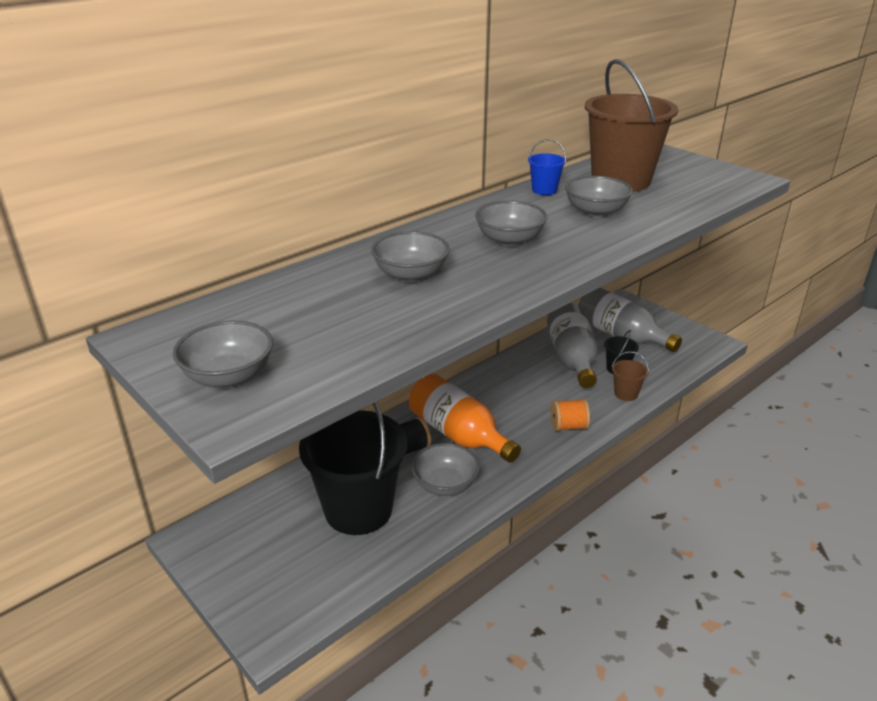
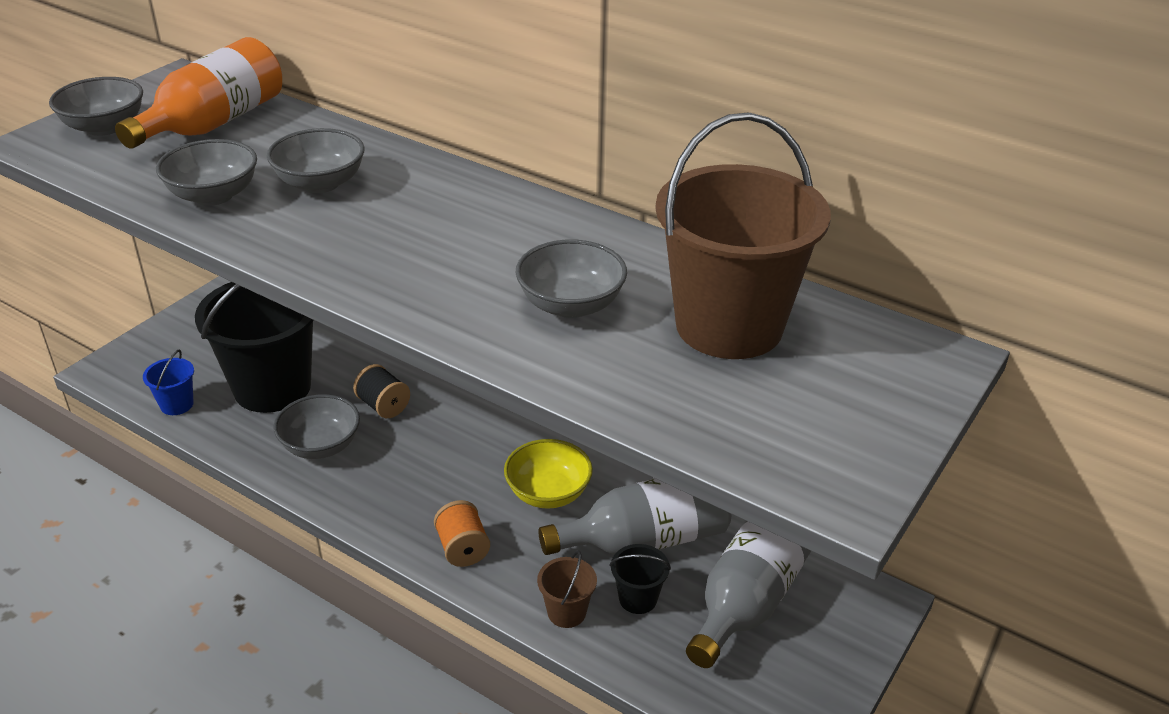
camera: 75 degrees right, 5 degrees up
orange bottle [409,374,521,463] -> orange bottle moved to [115,37,282,149]
grey bowl [475,201,547,247] -> grey bowl moved to [156,139,257,206]
blue bucket [528,139,566,195] -> blue bucket moved to [143,350,194,415]
none -> yellow bowl [504,439,593,509]

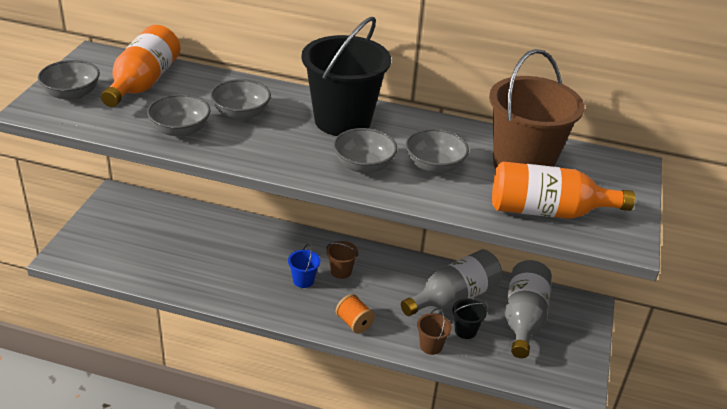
camera: 20 degrees left, 0 degrees up
blue bucket [143,350,194,415] -> blue bucket moved to [288,244,320,288]
black bucket [195,282,314,413] -> black bucket moved to [301,17,391,136]
grey bowl [273,394,360,459] -> grey bowl moved to [333,128,397,174]
black spool [353,364,410,418] -> none
yellow bowl [504,439,593,509] -> none
none -> brown bucket [326,241,358,279]
none -> orange bottle [492,161,635,219]

